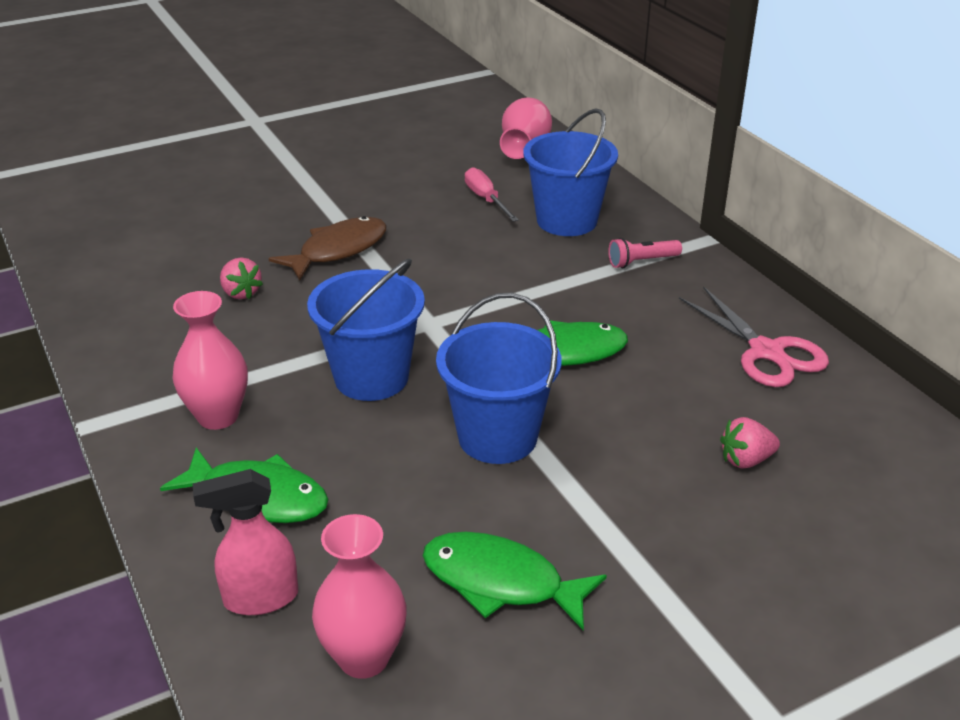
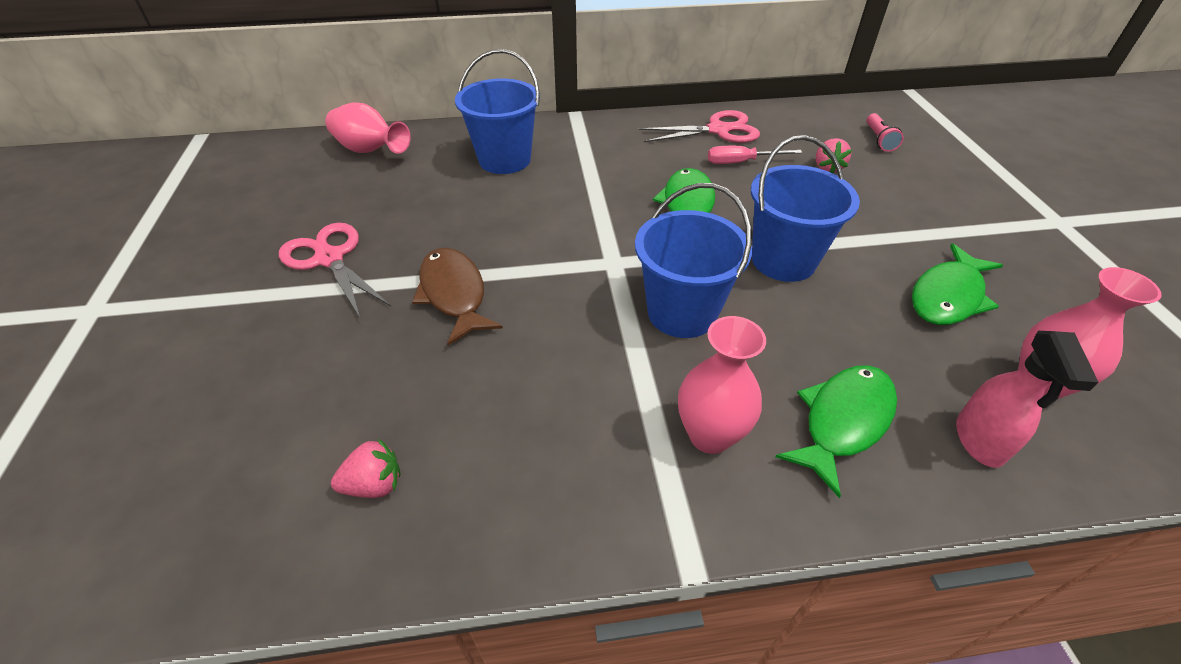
camera: 70 degrees left, 10 degrees up
pink strawberry [220,257,263,299] -> pink strawberry moved to [331,439,401,498]
pink screwdriver [465,167,519,222] -> pink screwdriver moved to [708,146,802,164]
pink flashlight [608,238,682,268] -> pink flashlight moved to [866,113,904,152]
none -> pink scissors [279,223,391,319]

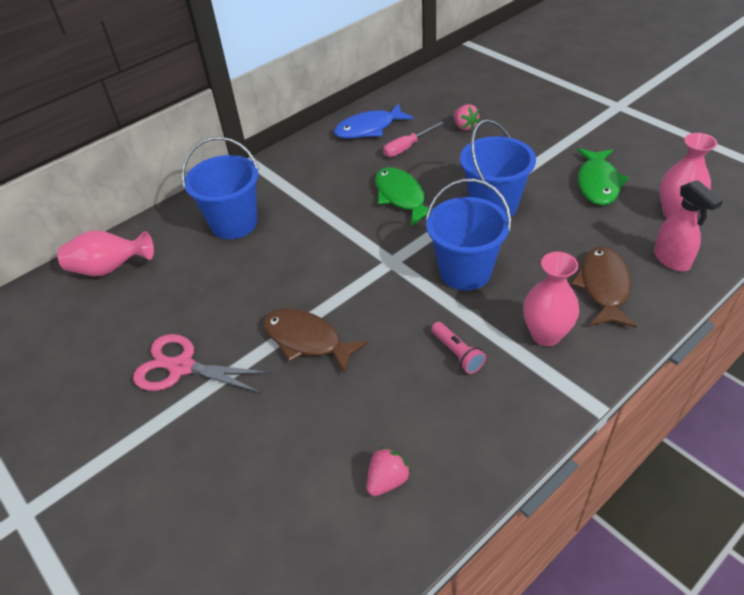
camera: 30 degrees left, 0 degrees up
pink scissors [638,110,760,143] -> blue fish [334,103,414,139]
green fish [776,365,897,498] -> brown fish [571,247,637,328]
pink flashlight [866,113,904,152] -> pink flashlight moved to [431,322,486,374]

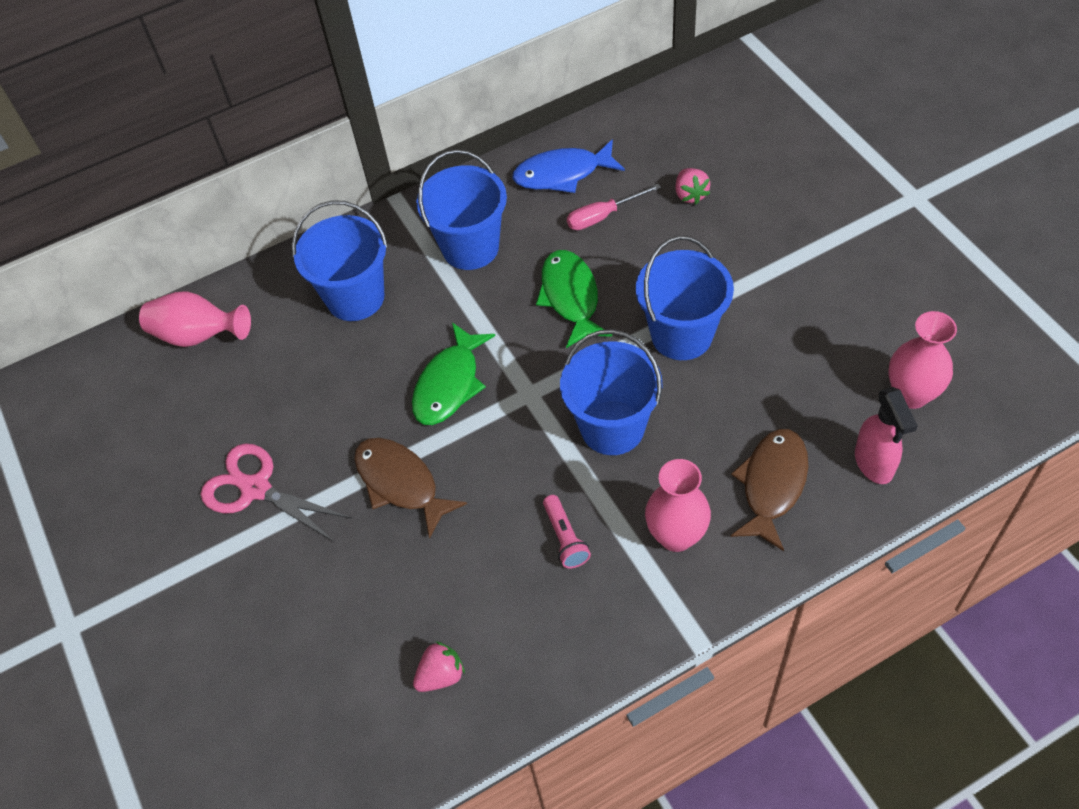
camera: 15 degrees right, 10 degrees up
green fish [577,148,629,205] -> green fish moved to [412,322,495,425]
none -> blue bucket [417,150,507,270]

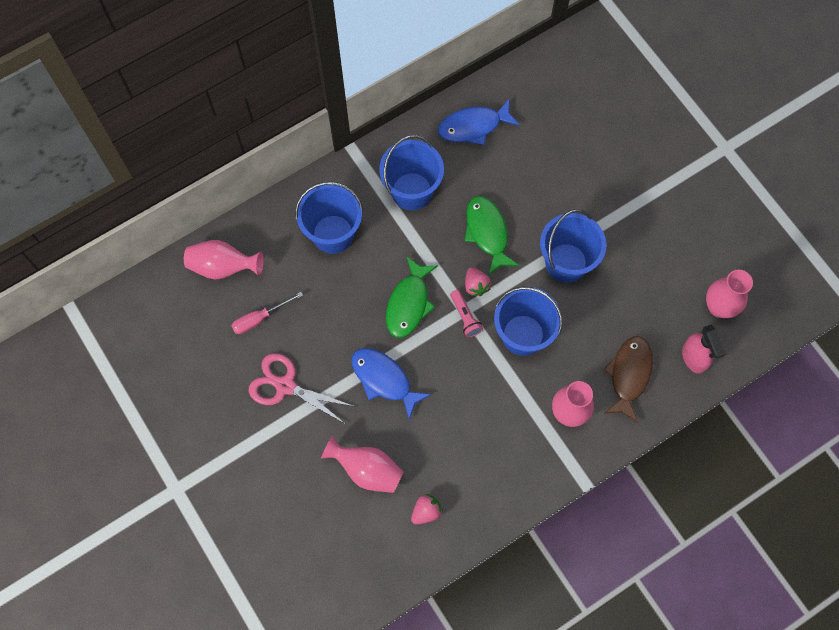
camera: 10 degrees left, 15 degrees up
brown fish [354,438,467,539] -> blue fish [352,348,431,420]
pink flashlight [543,495,591,568] -> pink flashlight moved to [450,290,483,338]
pink screwdriver [567,184,661,230] -> pink screwdriver moved to [232,292,303,334]
pink strawberry [675,168,710,205] -> pink strawberry moved to [465,267,491,296]
none -> pink vase [321,435,403,493]

